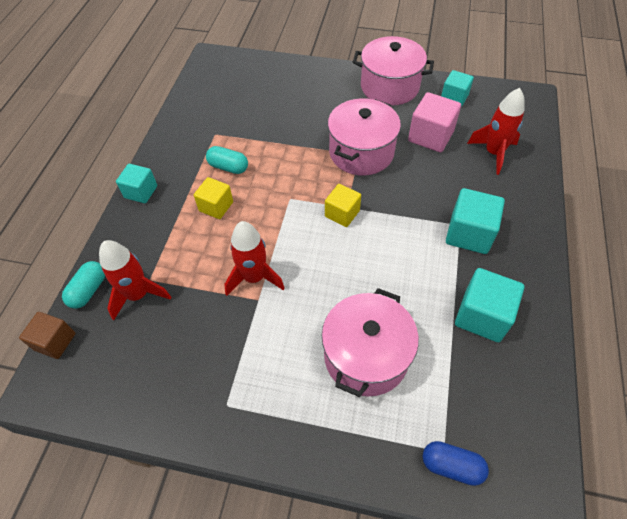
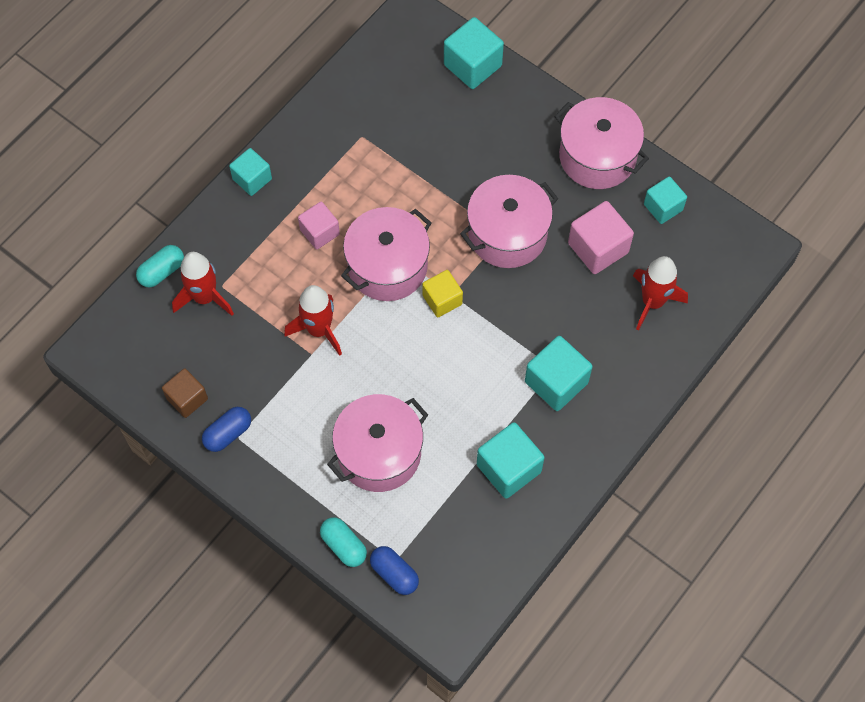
camera: 25 degrees right, 10 degrees up
brown cube [19,312,76,359] -> brown cube moved to [162,368,208,418]
yellow cube [194,177,233,219] -> pink cube [298,202,340,249]
turquoise capsule [206,146,248,174] -> turquoise capsule moved to [320,517,367,567]
none -> blue capsule [202,407,251,452]
none -> pink pot [341,207,432,301]
none -> turquoise cube [444,17,504,89]

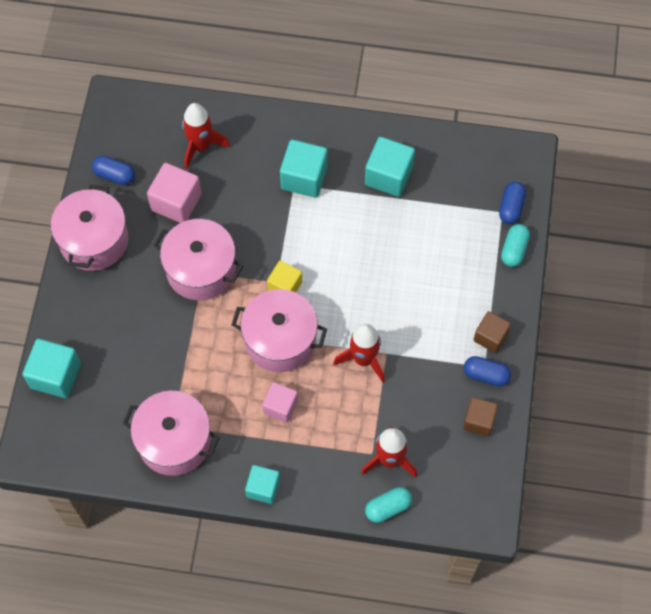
camera: 120 degrees left, 0 degrees up
turquoise capsule [136,245,184,288] -> turquoise capsule turned 45 degrees counterclockwise [365,487,412,523]
pink pot [327,394,428,492] -> pink pot moved to [122,391,220,476]
turquoise cube [644,176,687,224] -> blue capsule [92,156,135,185]
none -> brown cube [473,311,511,353]

